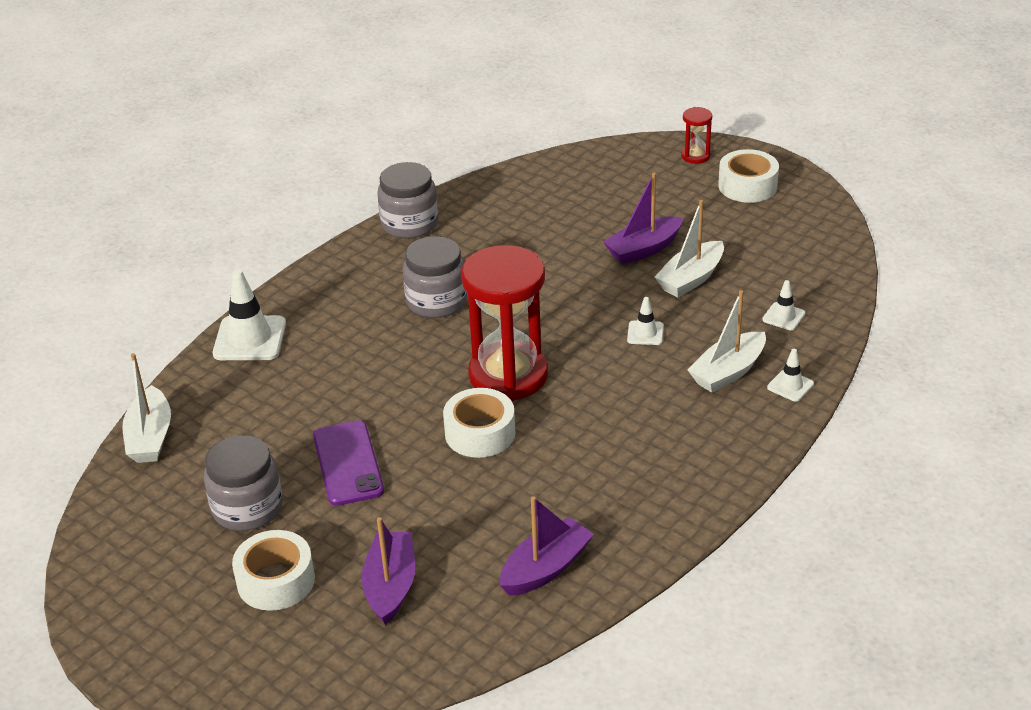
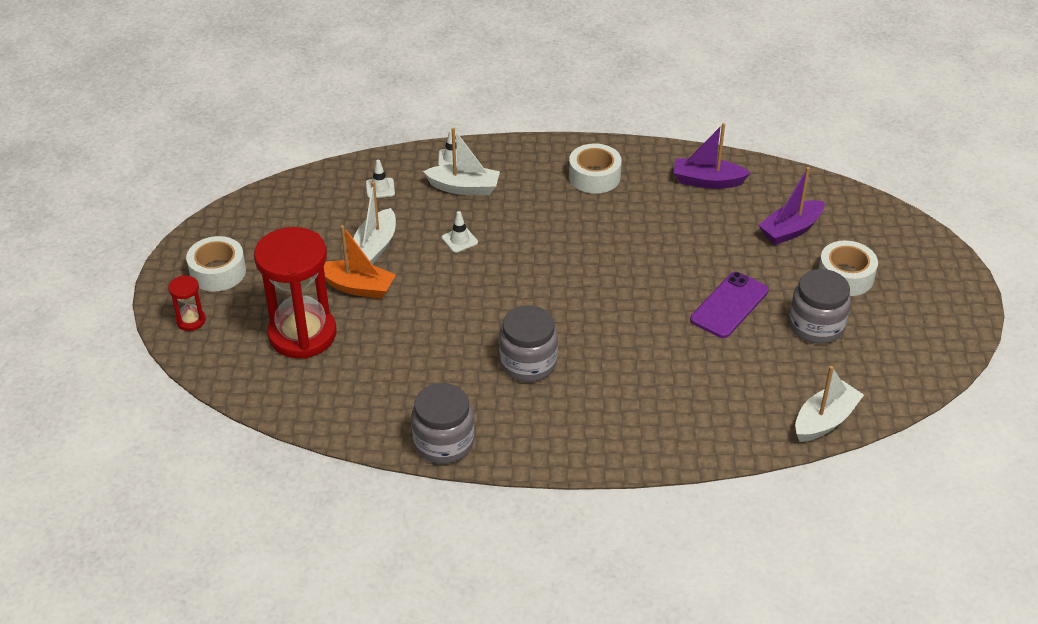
camera: 130 degrees left, 5 degrees up
white traffic cone [213,269,286,360] -> none
white tape [443,388,515,458] -> white tape moved to [569,143,622,194]
red hourglass [461,245,548,401] -> red hourglass moved to [254,227,336,359]
purple boat [603,173,683,265] -> orange boat [324,225,396,299]
white boat [655,200,724,297] -> white boat turned 105 degrees clockwise [353,182,396,265]

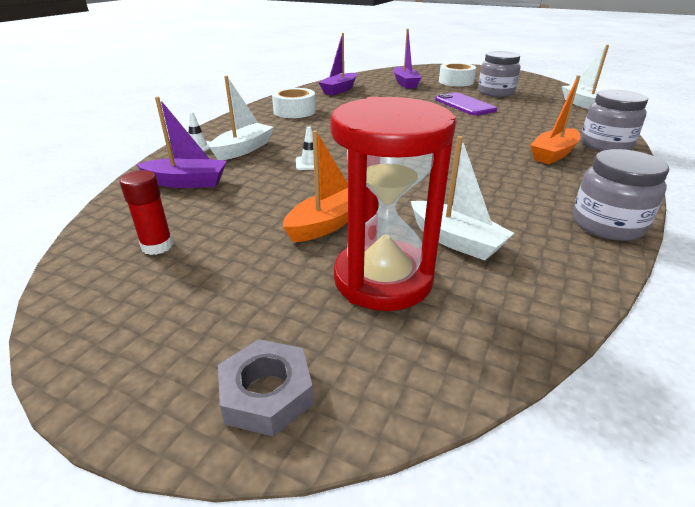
camera: 65 degrees left, 10 degrees down
red hourglass [168,276,206,331] -> grey nut [218,339,314,437]
white tape [186,236,246,292] -> none
white boat [353,182,396,265] -> white boat moved to [411,136,514,260]
white traffic cone [366,160,395,198] -> purple boat [136,97,227,188]
grey jar [499,305,558,382] -> grey jar moved to [580,89,648,151]
none -> red glue stick [120,170,173,255]
none -> orange boat [530,75,581,164]

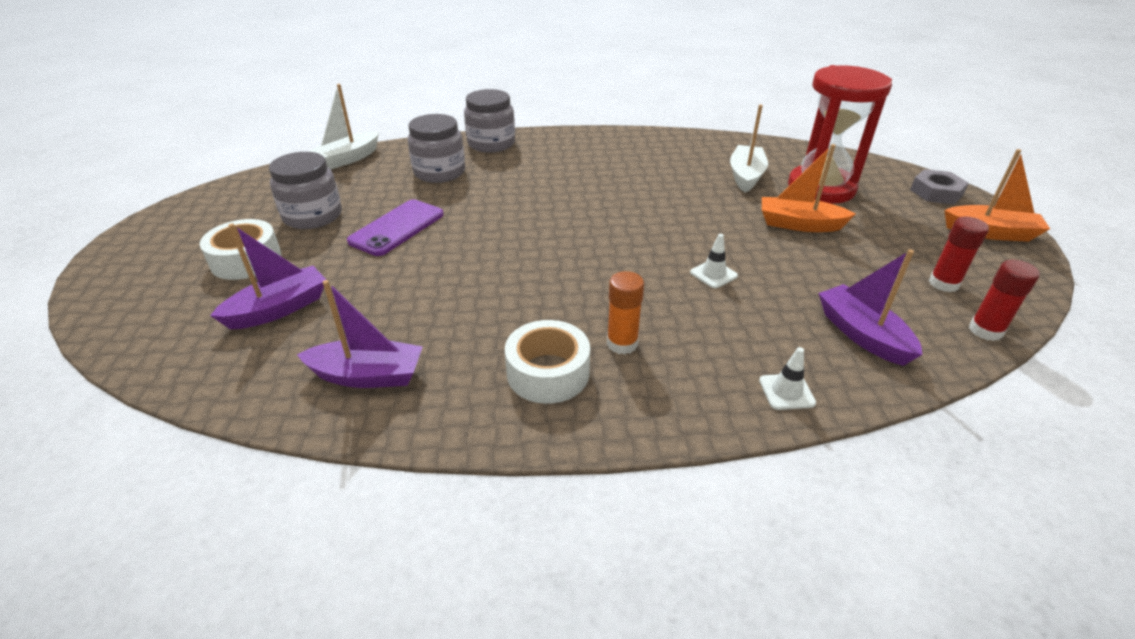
camera: 120 degrees left, 5 degrees up
white boat [210,76,274,160] -> none
orange boat [530,75,581,164] -> orange boat moved to [944,149,1050,242]
grey jar [573,149,669,241] -> grey jar moved to [408,114,465,183]
none -> orange glue stick [607,271,644,354]
none -> red glue stick [969,259,1040,341]

